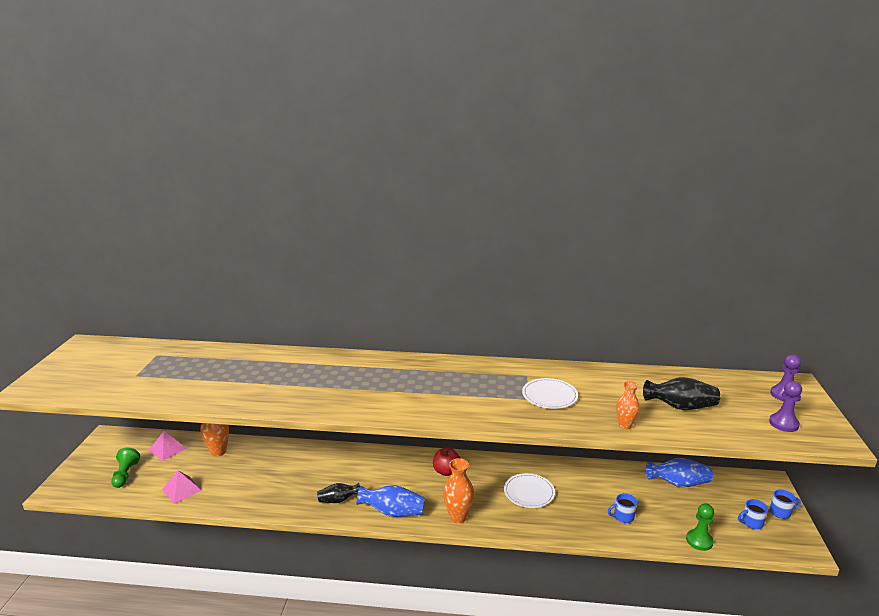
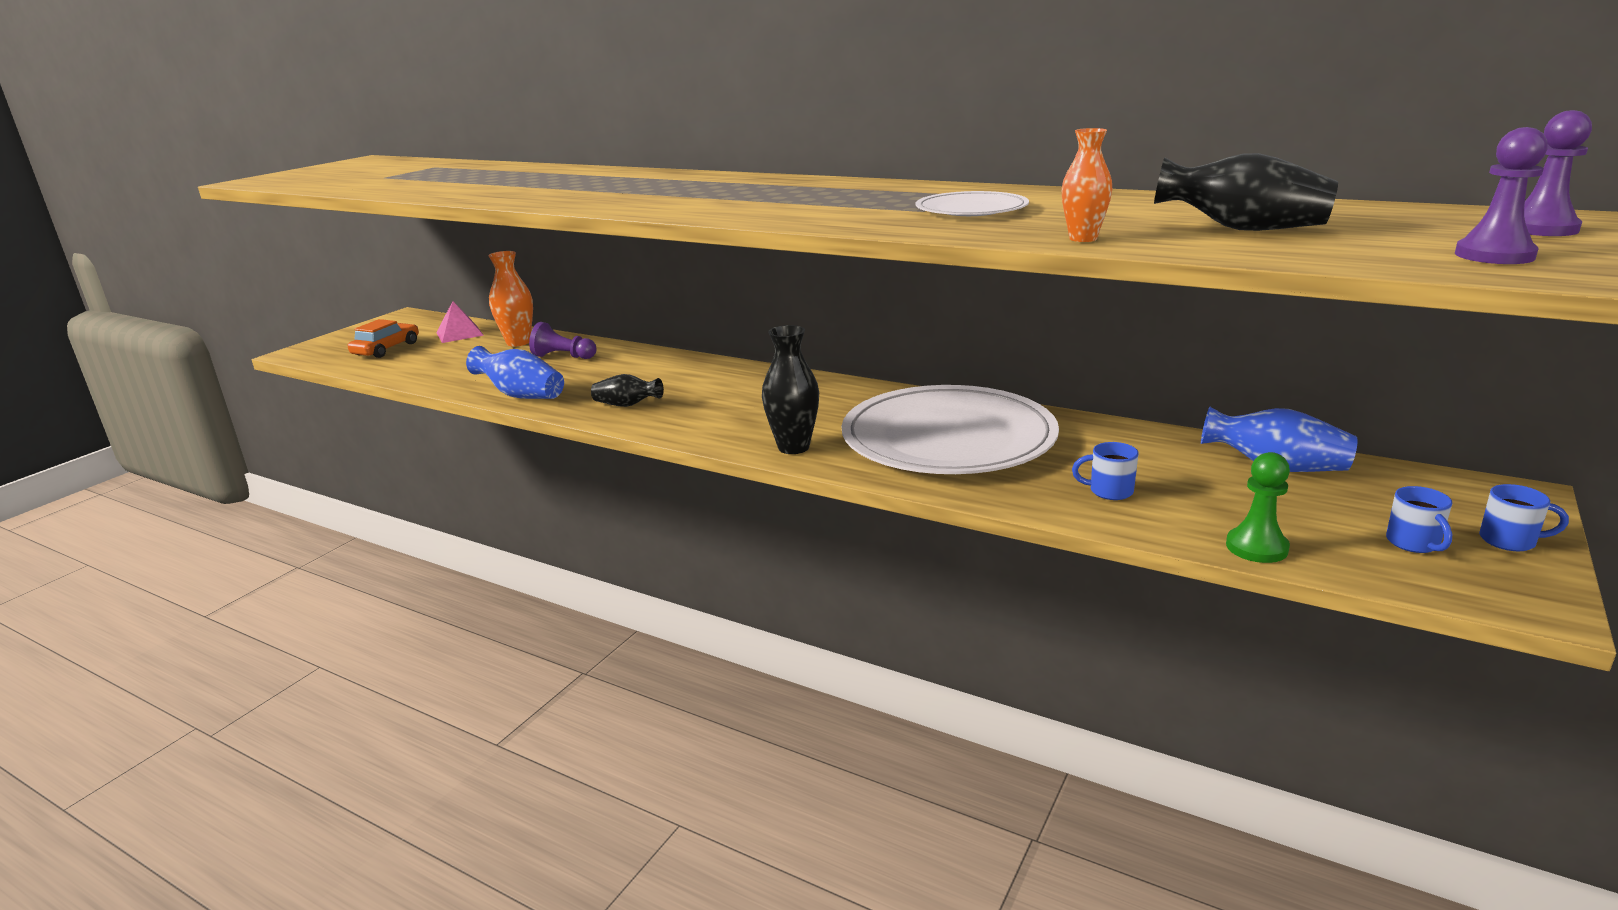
camera: 25 degrees right, 0 degrees up
green pawn [111,447,140,488] -> orange car [348,319,419,358]
pink pyramid [162,470,202,504] -> none
blue vase [357,485,425,517] -> blue vase moved to [466,346,564,399]
red apple [433,448,460,476] -> none
orange vase [443,458,474,524] -> black vase [762,325,819,454]
white plate [504,473,555,508] -> white plate [842,385,1059,474], size x2.17
blue mug [738,499,768,529] -> blue mug turned 105 degrees counterclockwise [1386,486,1453,553]
none -> purple pawn [529,322,597,359]

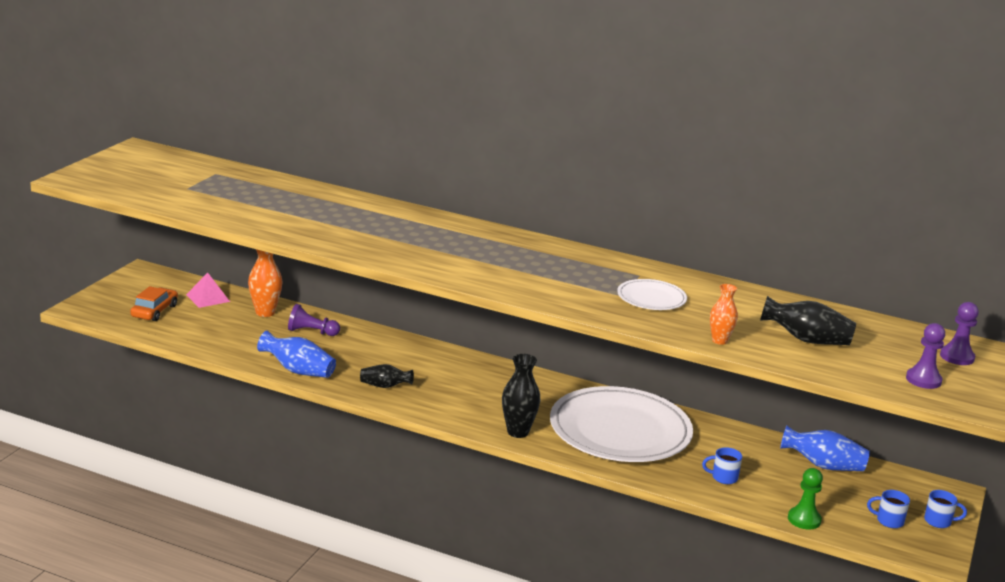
camera: 10 degrees left, 0 degrees up
blue mug [1386,486,1453,553] -> blue mug turned 120 degrees clockwise [867,490,910,528]

